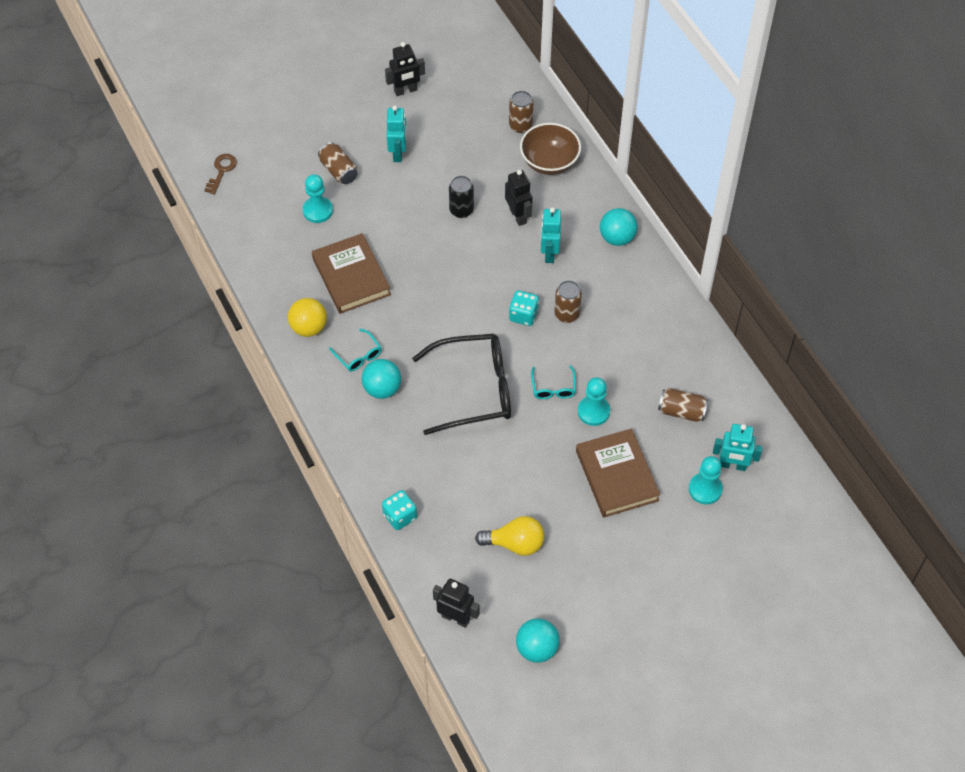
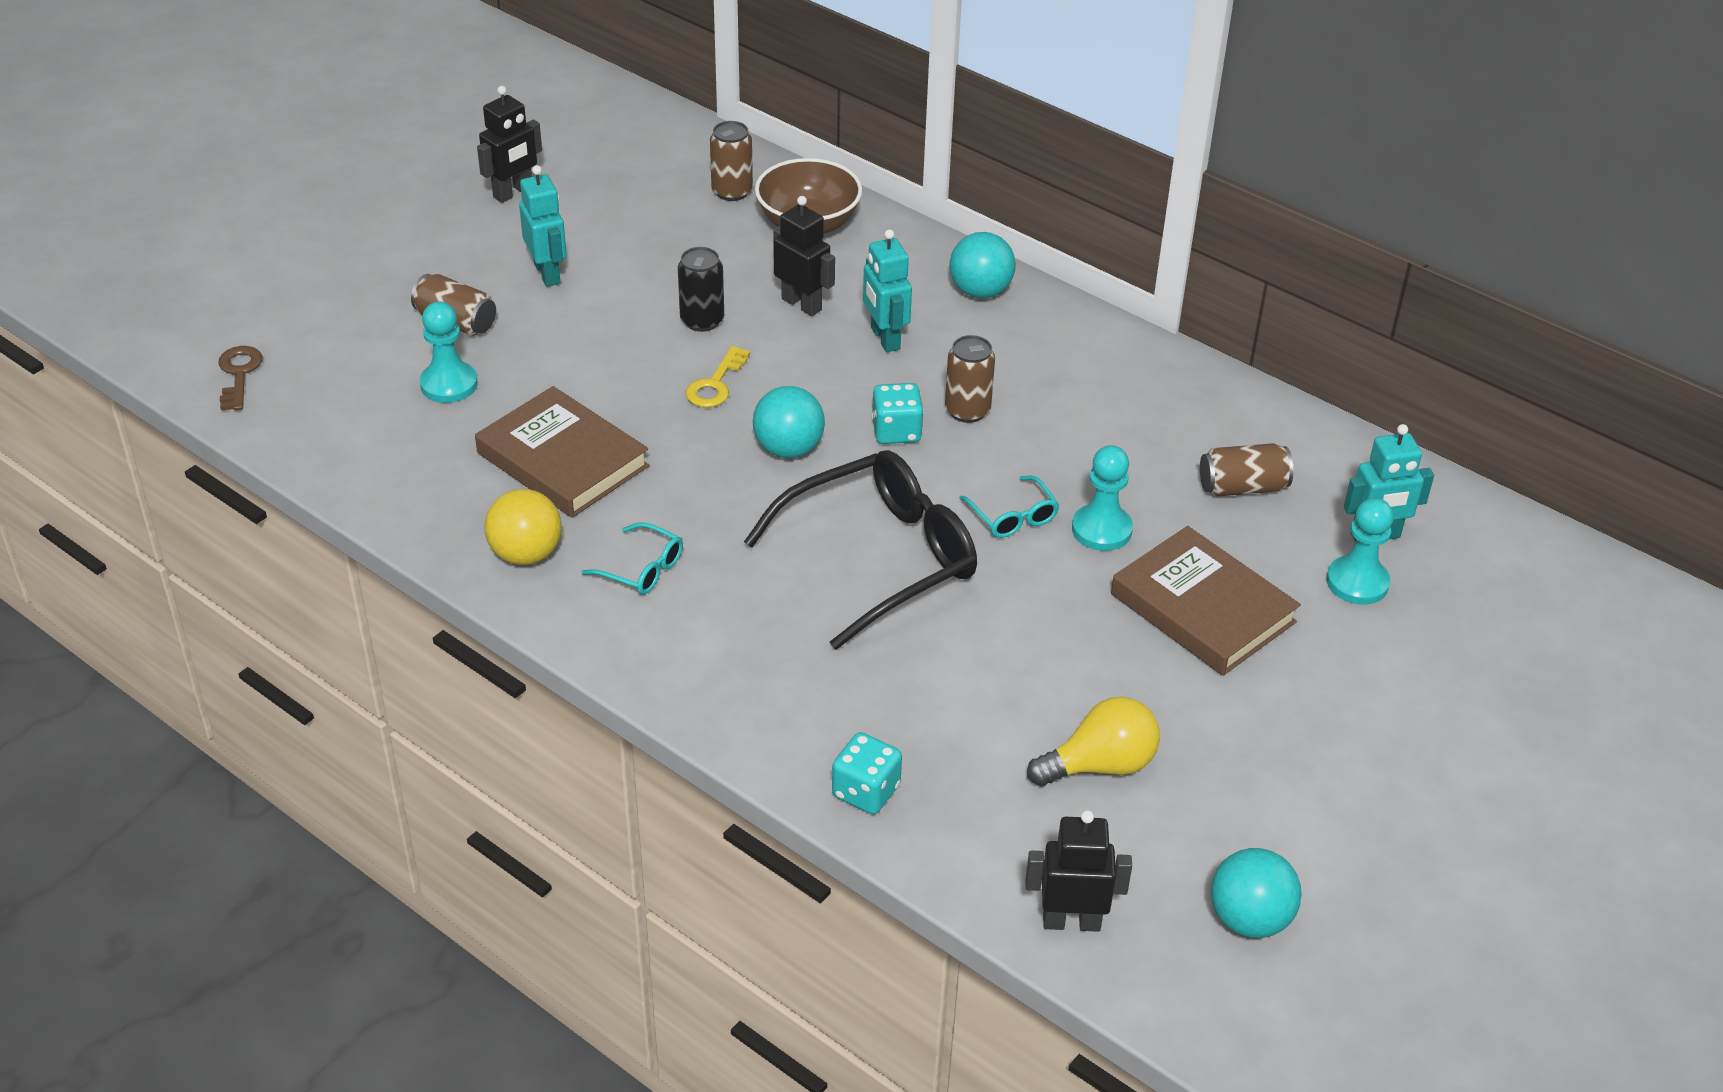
camera: 25 degrees left, 15 degrees down
turquoise ball [362,359,401,399] -> turquoise ball moved to [753,386,825,458]
none -> yellow key [686,346,750,408]

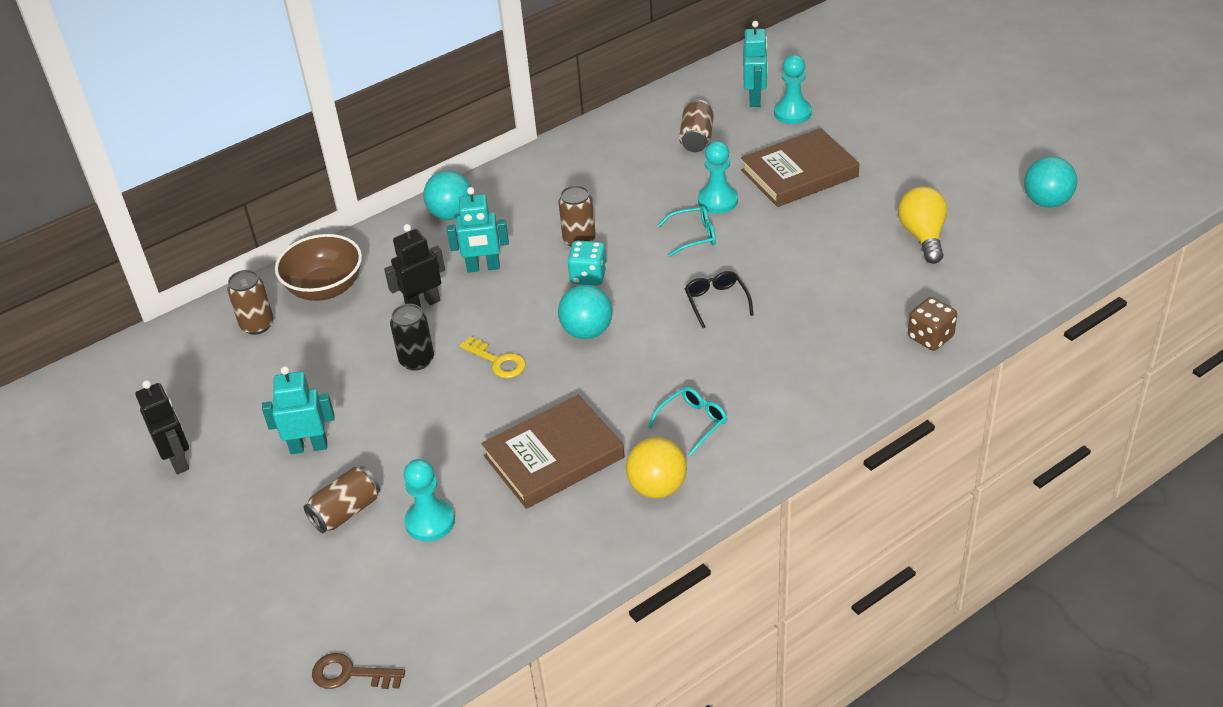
camera: 70 degrees left, 0 degrees up
black glasses [744,450,977,650] -> black glasses [685,271,754,328], size x0.44
turquoise dice [832,732,902,814] -> brown dice [908,297,957,351]
black robot [1026,810,1132,932] -> none

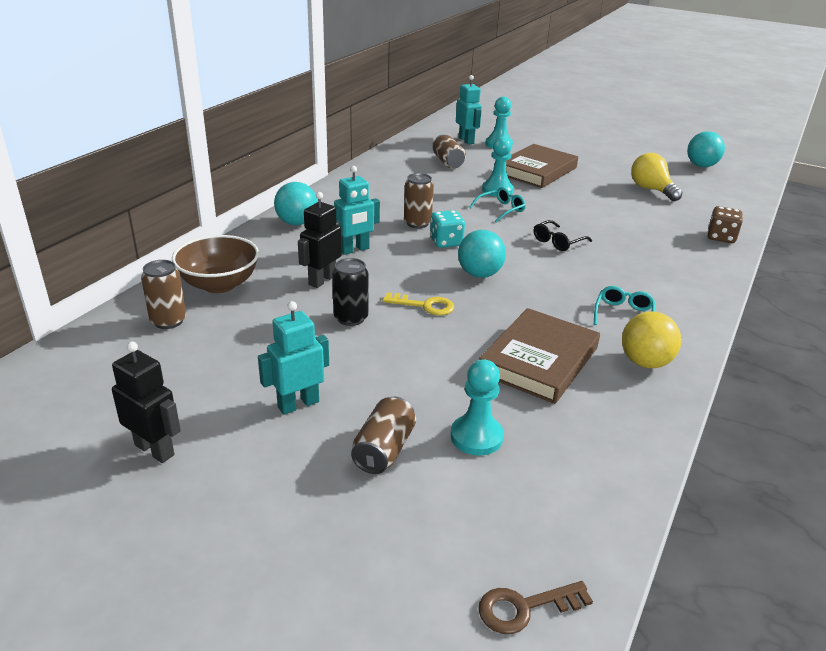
camera: 30 degrees left, 10 degrees down
black glasses [685,271,754,328] -> black glasses turned 90 degrees counterclockwise [534,220,592,251]

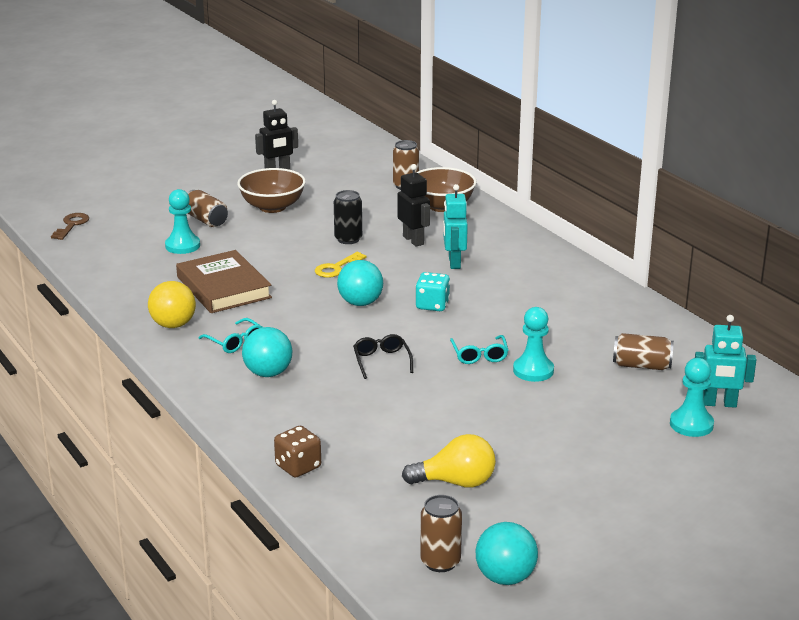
camera: 120 degrees right, 5 degrees down
turquoise robot [258,301,329,415] -> brown bowl [237,168,306,213]
turquoise ball [274,182,317,225] -> turquoise ball moved to [242,327,292,377]
brown can [404,173,434,228] -> brown can moved to [420,495,462,572]
brown book [506,144,578,188] -> none

